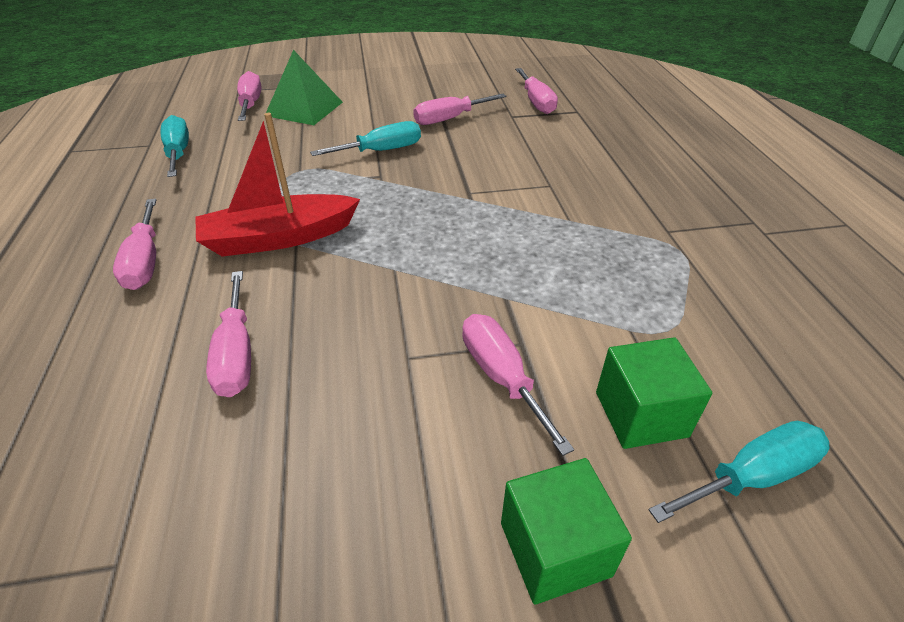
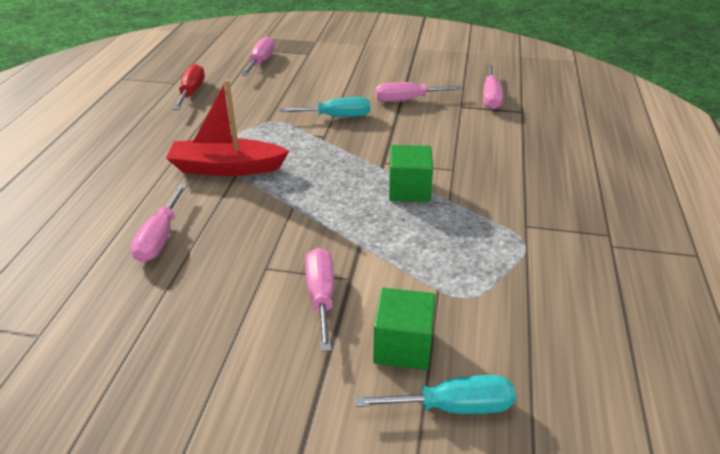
camera: 20 degrees right, 5 degrees down
pink screwdriver [113,199,157,290] -> none
turquoise screwdriver [161,115,189,177] -> red screwdriver [173,64,205,110]
green pyramid [266,50,343,125] -> none
green cube [501,458,632,605] -> green cube moved to [389,145,433,202]

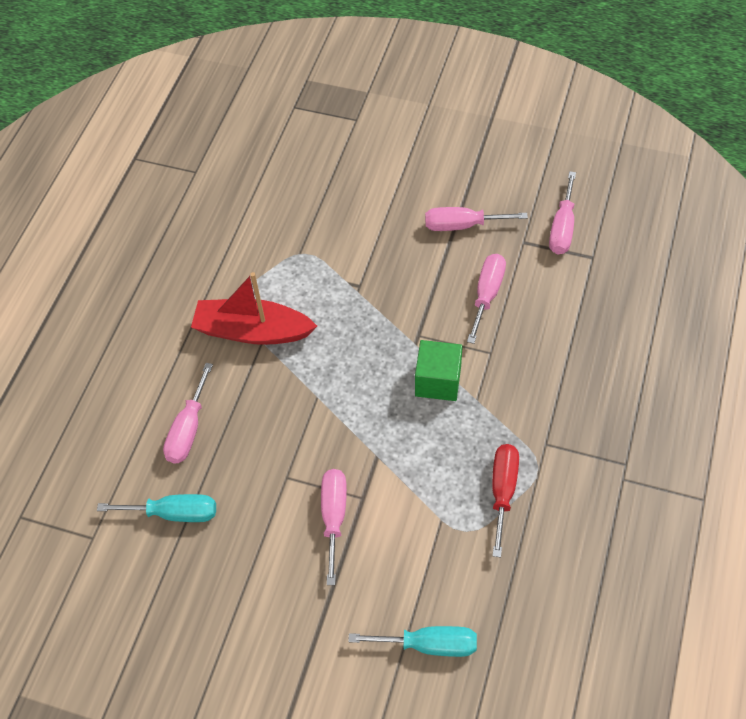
camera: 10 degrees right, 20 degrees up
red screwdriver [173,64,205,110] -> red screwdriver moved to [492,444,519,557]
pink screwdriver [241,37,275,76] -> pink screwdriver moved to [467,254,506,344]
turquoise screwdriver [279,97,370,117] -> turquoise screwdriver moved to [97,494,216,522]
green cube [373,288,436,370] -> none

